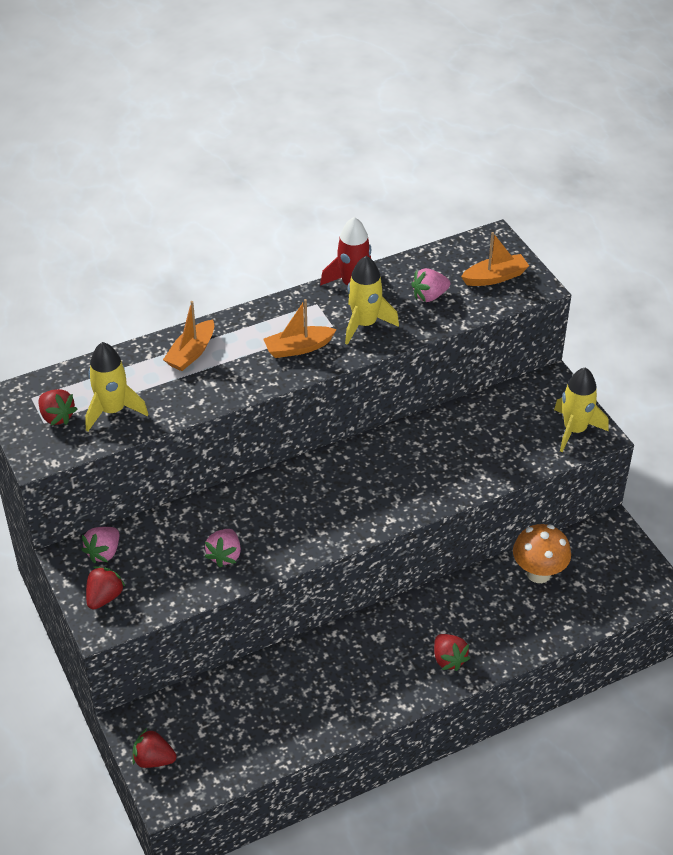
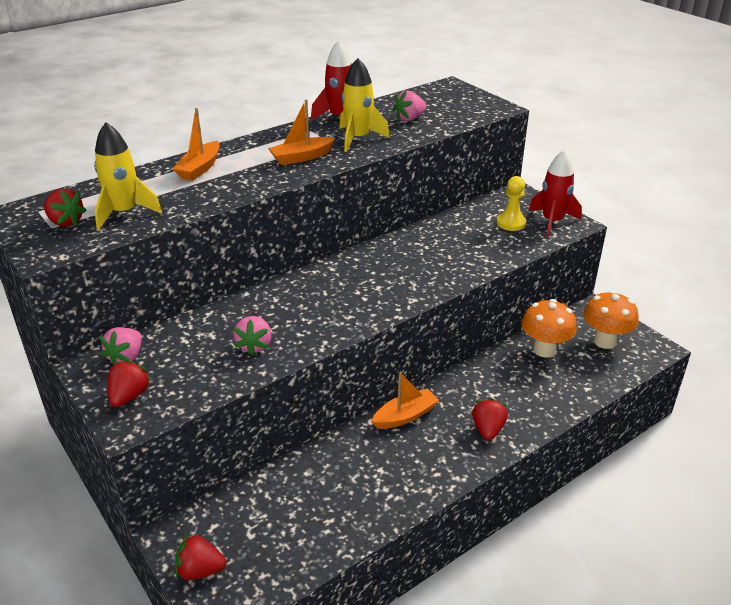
camera: 10 degrees left, 10 degrees down
red strawberry [434,634,470,671] -> red strawberry turned 135 degrees counterclockwise [472,398,508,440]
orange boat [461,232,529,286] -> orange boat moved to [371,371,439,429]
yellow rocket [554,367,608,452] -> red rocket [529,150,582,237]
none -> yellow pawn [497,176,526,231]
none -> orange mushroom [583,291,639,349]

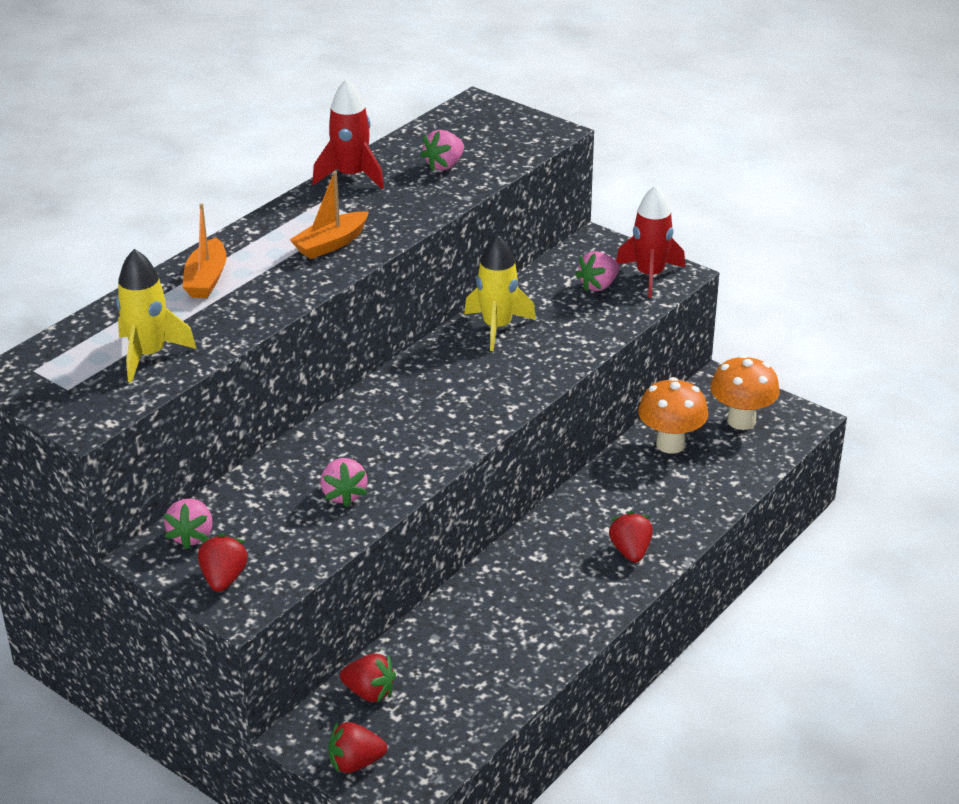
camera: 15 degrees left, 0 degrees up
red strawberry [44,189,87,227] -> red strawberry moved to [340,653,396,703]
yellow rocket [339,58,390,152] -> yellow rocket moved to [464,235,536,351]
orange boat [371,371,439,429] -> none
yellow pawn [497,176,526,231] -> pink strawberry [575,251,620,291]

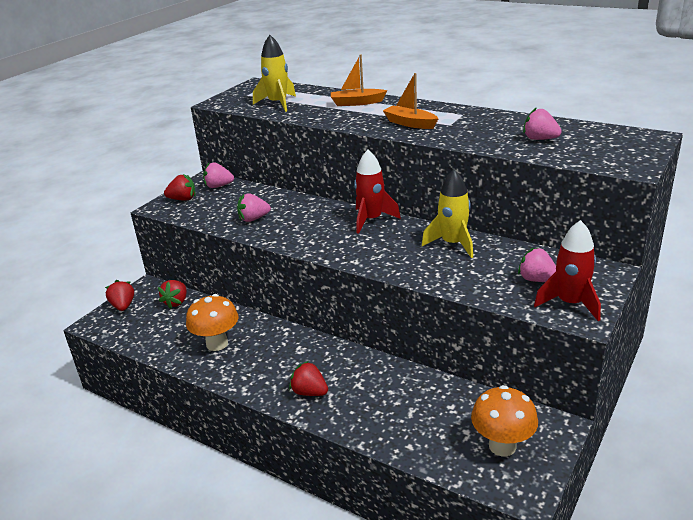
camera: 85 degrees right, 5 degrees down
red rocket [312,79,384,189] -> red rocket moved to [354,150,401,234]
red strawberry [609,511,653,563] -> red strawberry turned 135 degrees counterclockwise [289,361,328,396]
orange mushroom [638,377,708,454] -> orange mushroom moved to [186,294,238,351]

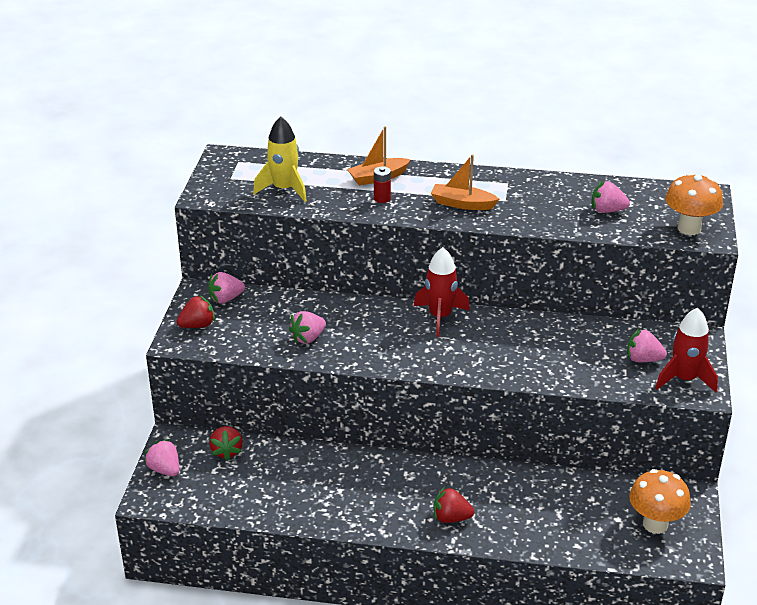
camera: 25 degrees left, 5 degrees up
red strawberry [105,280,134,311] -> pink strawberry [144,439,179,476]
orange mushroom [186,294,238,351] -> orange mushroom moved to [665,173,723,235]
yellow rocket [422,169,473,258] -> none
none -> red battery [374,166,391,203]

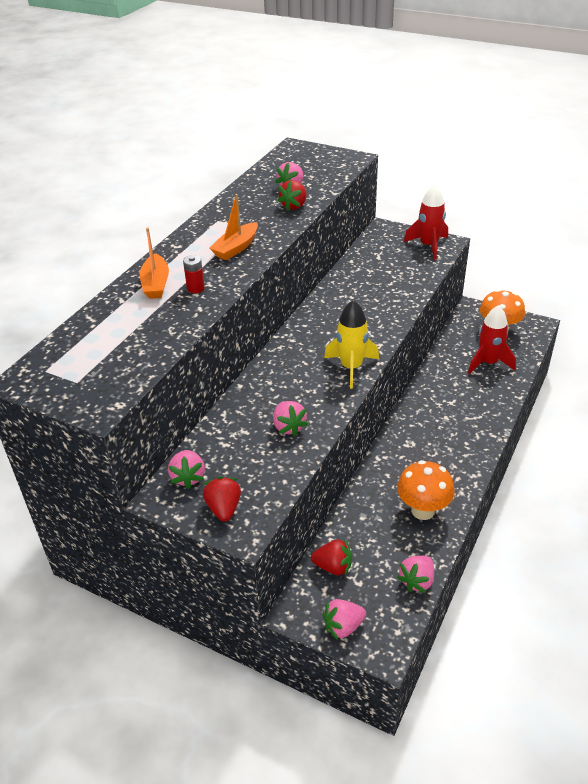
camera: 70 degrees left, 5 degrees up
yellow rocket [253,116,307,202] -> yellow rocket moved to [324,300,379,389]
red rocket [414,247,470,337] -> red rocket moved to [468,305,516,374]
red strawberry [434,487,474,523] -> red strawberry moved to [277,180,306,211]
pink strawberry [627,328,667,362] -> pink strawberry moved to [397,555,434,593]
orange mushroom [665,173,723,235] -> orange mushroom moved to [397,460,455,520]

